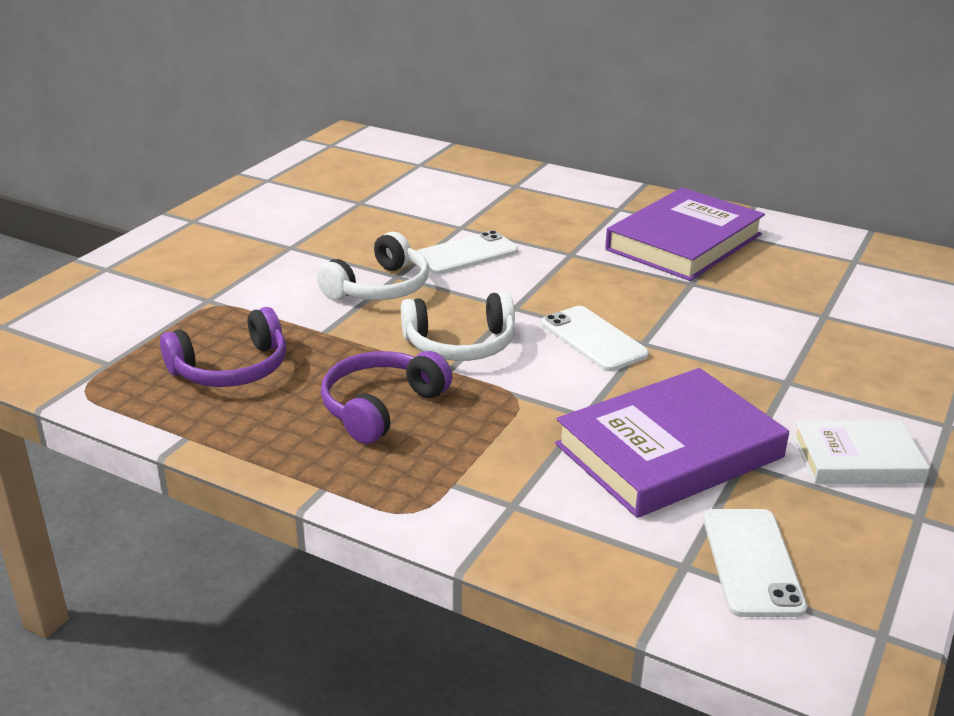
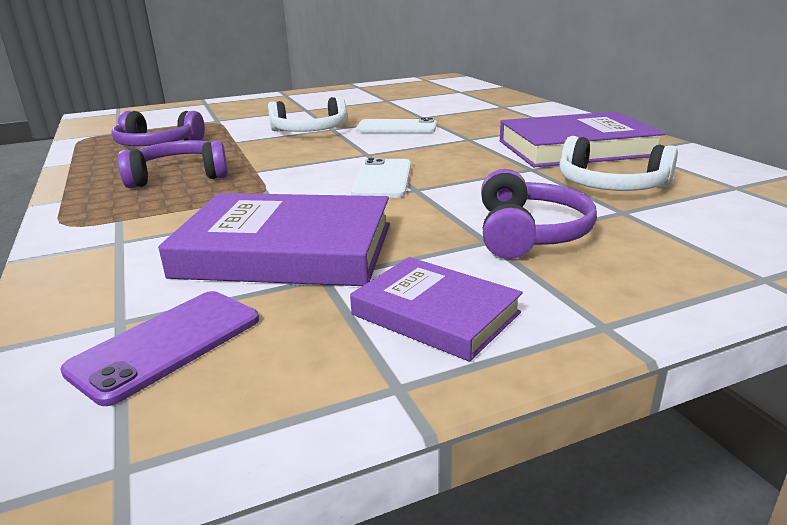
camera: 40 degrees right, 5 degrees down
white headphones [401,292,515,361] -> white headphones moved to [559,136,678,191]
white phone [703,509,807,617] -> purple phone [60,291,259,406]
white book [793,420,930,484] -> purple book [350,257,523,362]
none -> purple headphones [481,169,597,259]

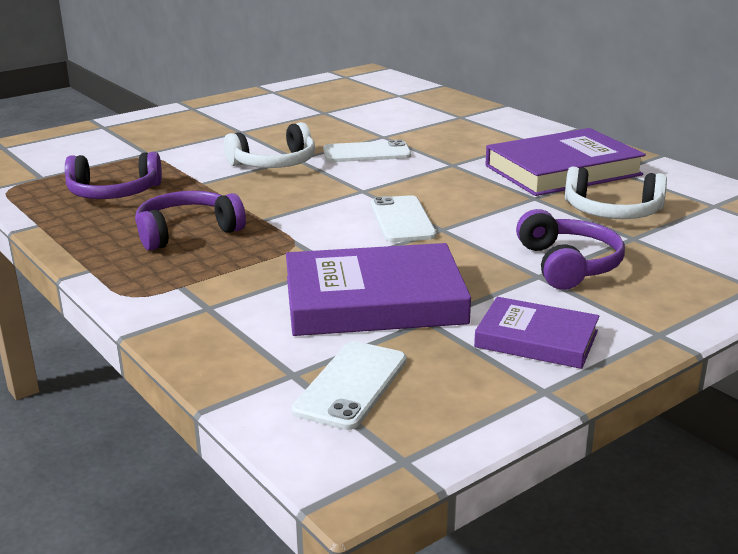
camera: 15 degrees left, 0 degrees up
purple phone [60,291,259,406] -> white phone [292,341,407,430]

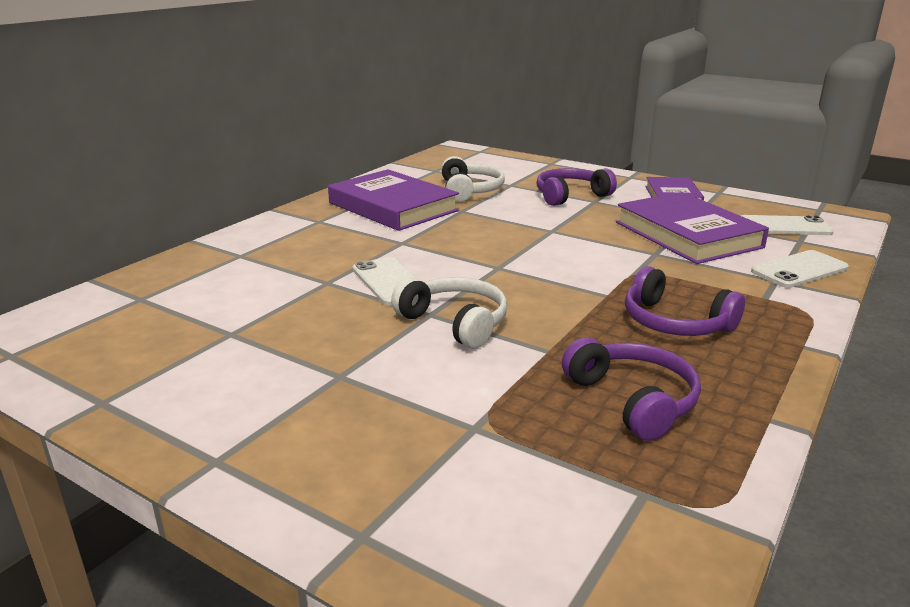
camera: 110 degrees left, 0 degrees up
white phone [371,195,437,242] -> white phone moved to [751,250,849,288]

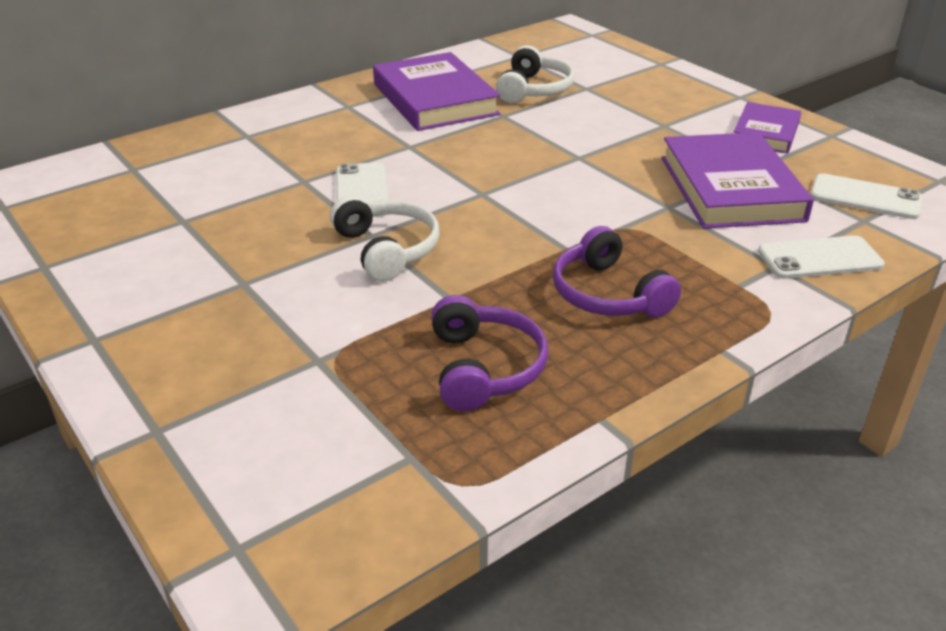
camera: 20 degrees right, 10 degrees up
purple headphones [536,168,617,206] -> none

